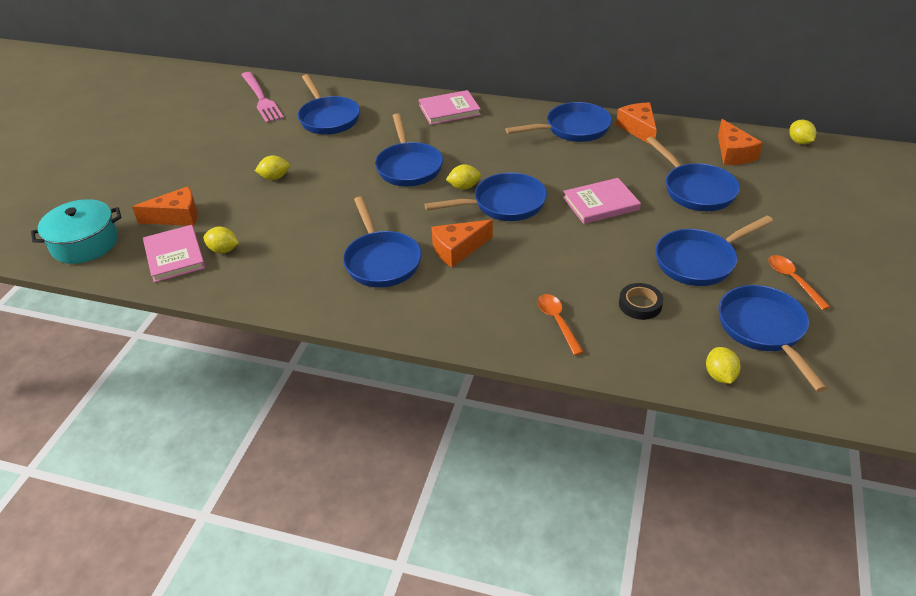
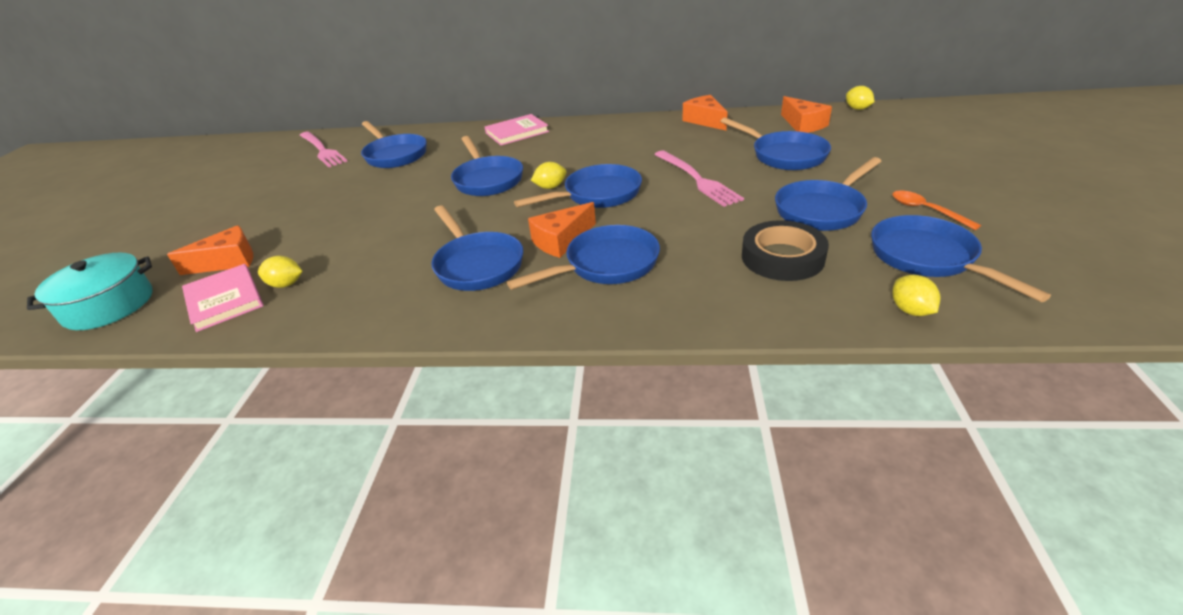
camera: 10 degrees left, 5 degrees down
yellow lemon [255,155,290,180] -> none
blue pan [505,102,612,142] -> blue pan moved to [507,225,660,290]
orange spoon [537,294,584,356] -> none
pink book [563,178,641,224] -> pink fork [654,151,744,207]
black tape [619,283,663,320] -> black tape [742,220,829,281], size x1.66

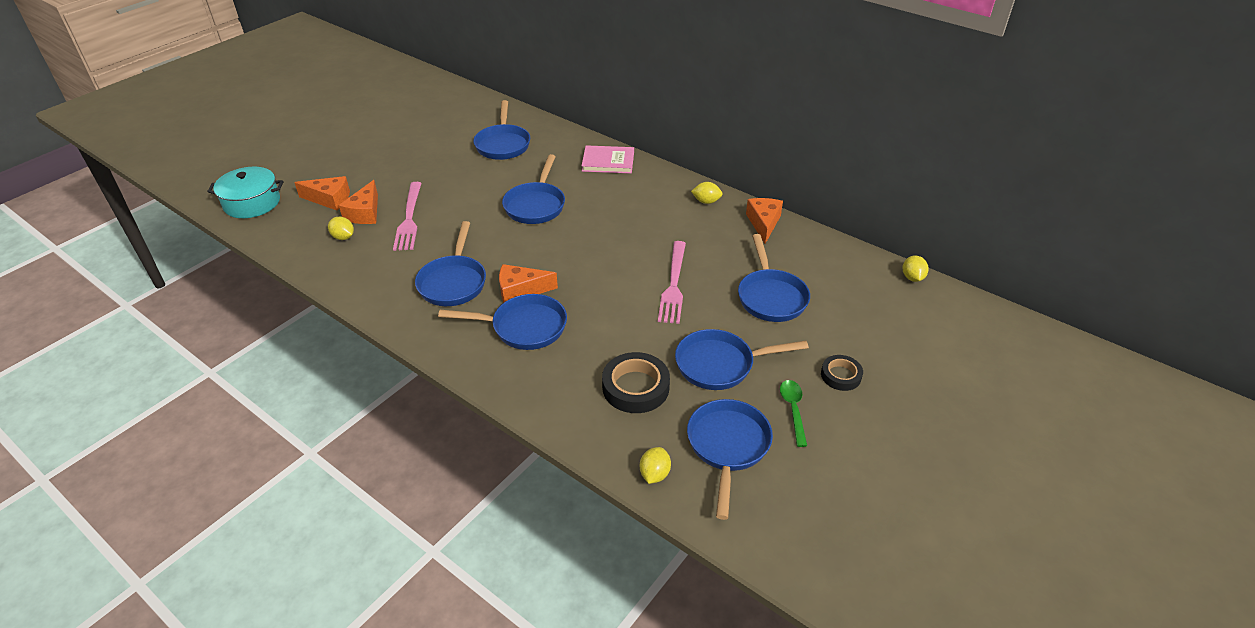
camera: 30 degrees right, 5 degrees up
pink book [182,264,264,332] -> none
pink fork [300,131,348,167] -> pink fork moved to [393,182,422,251]
blue pan [514,164,642,208] -> none
yellow lemon [531,162,566,189] -> yellow lemon moved to [691,182,723,204]
orange cheese [781,96,832,133] -> orange cheese moved to [339,180,378,224]
orange spoon [892,190,981,230] -> green spoon [780,380,807,447]
none -> black tape [821,355,863,391]

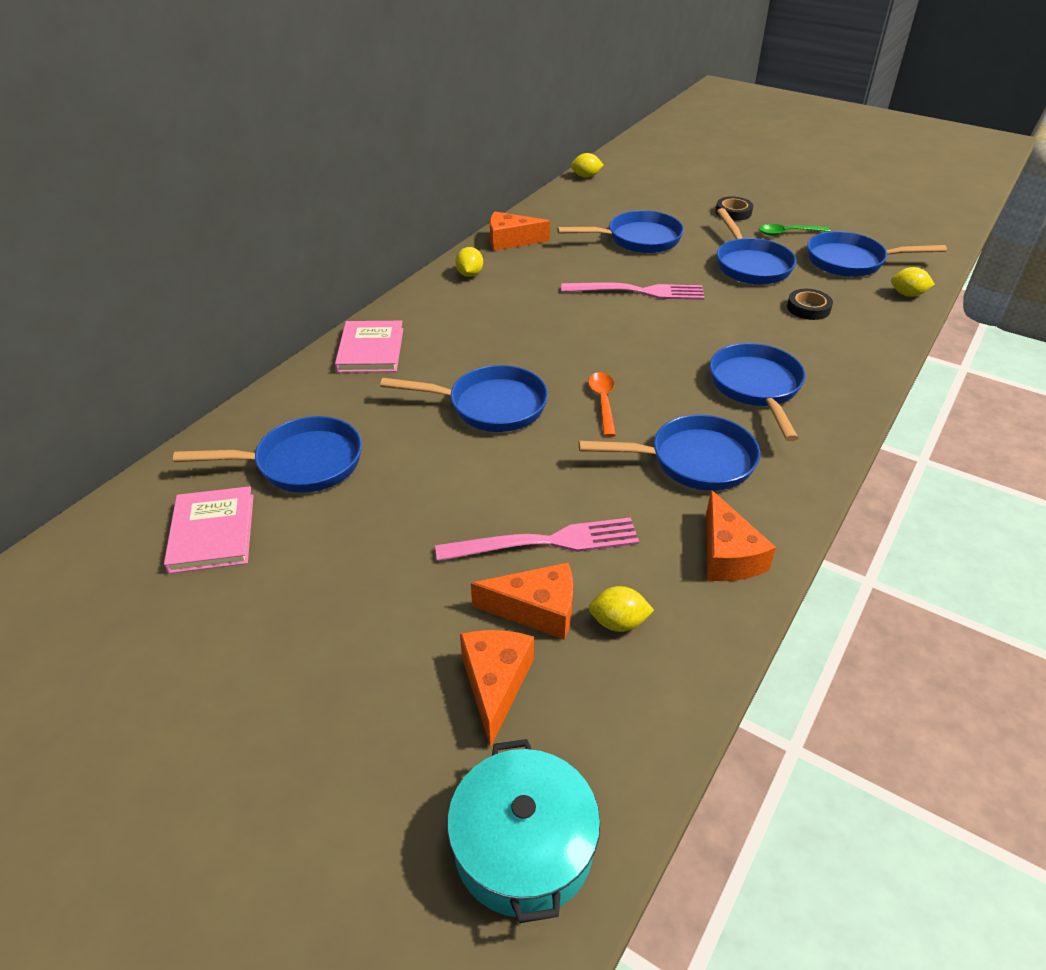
camera: 95 degrees left, 0 degrees up
yellow lemon [328,217,354,240] -> yellow lemon turned 60 degrees clockwise [589,586,654,632]
orange cheese [499,264,558,303] -> orange cheese moved to [706,490,776,581]
black tape [602,352,670,413] -> black tape [787,289,833,320], size x0.60
none -> pink book [164,486,254,574]
none -> orange spoon [588,372,616,437]

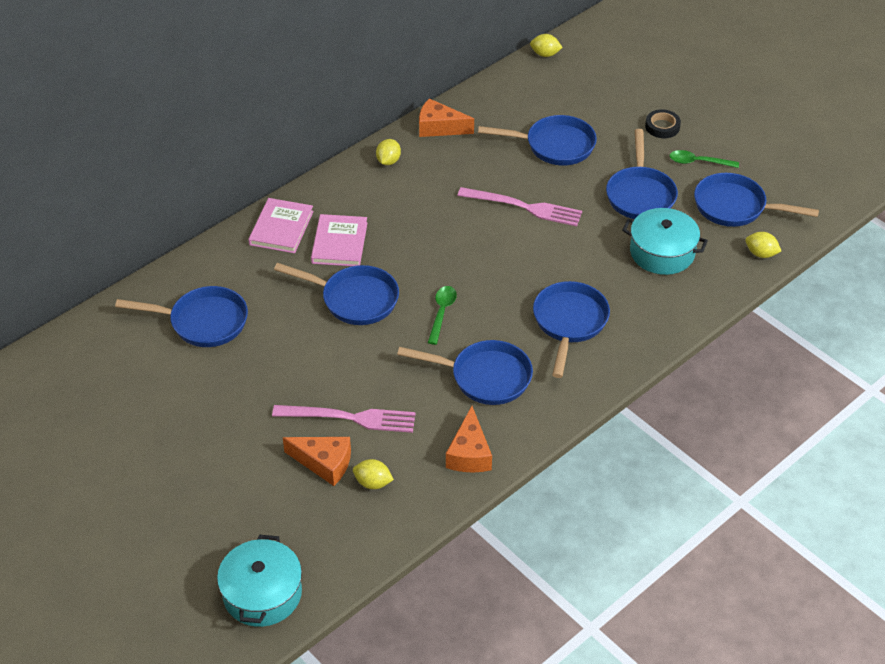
camera: 15 degrees right, 5 degrees up
pink book [164,486,254,574] -> pink book moved to [311,214,367,266]
orange cheese [460,630,534,748] -> none
orange spoon [588,372,616,437] -> green spoon [428,286,457,345]
black tape [787,289,833,320] -> turquoise pot [622,208,708,275]

